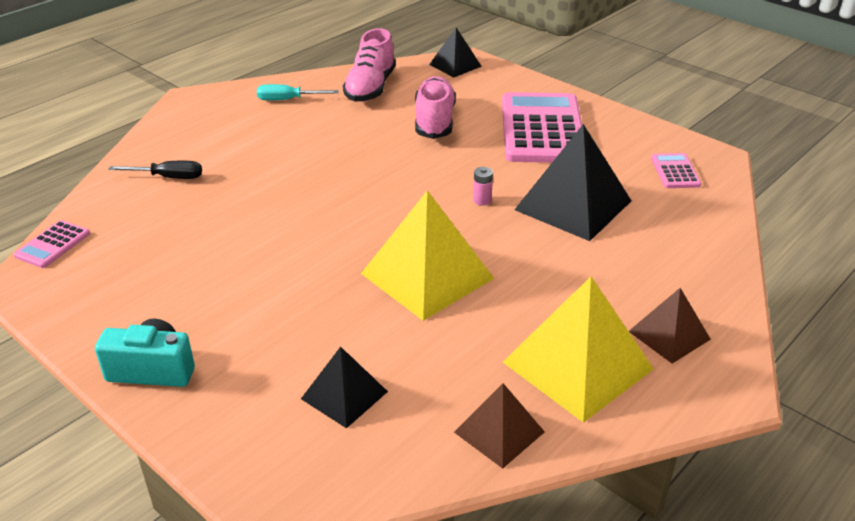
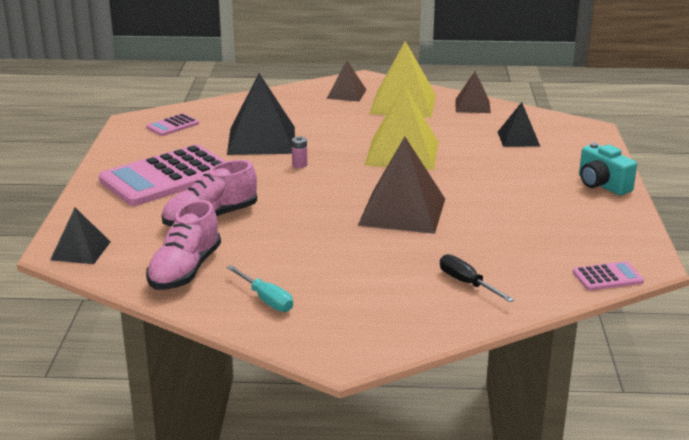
camera: 130 degrees left, 10 degrees down
pink shoe [343,28,396,101] -> pink shoe turned 135 degrees clockwise [146,200,221,290]
none -> brown pyramid [358,137,445,234]

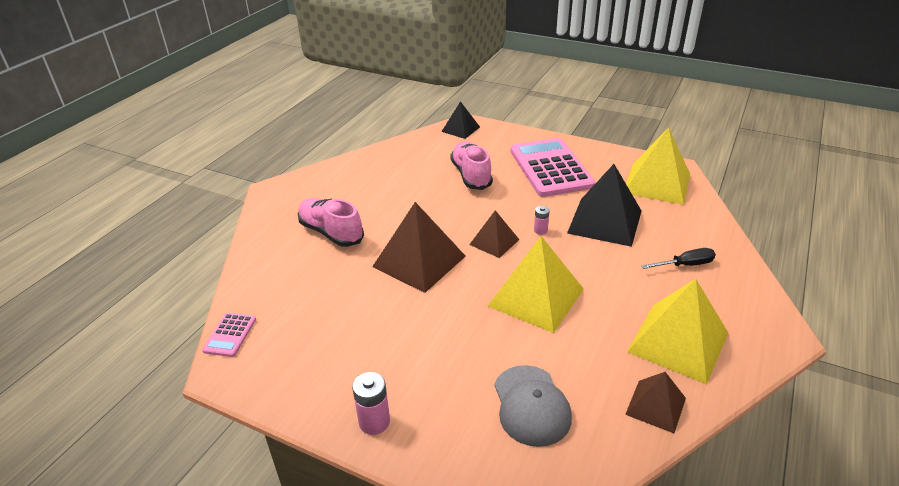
camera: 115 degrees right, 10 degrees up
pink calculator [146,113,199,136] -> yellow pyramid [626,127,690,205]
pink shoe [146,200,221,290] -> pink shoe moved to [298,198,364,247]
turquoise screwdriver [227,265,293,312] -> none
brown pyramid [327,60,366,102] -> brown pyramid moved to [469,210,520,258]
black screwdriver [440,254,514,302] -> black screwdriver moved to [641,248,716,269]
black pyramid [498,102,540,147] -> grey cap [494,365,572,447]
turquoise camera [579,143,637,195] -> pink battery [352,372,390,435]

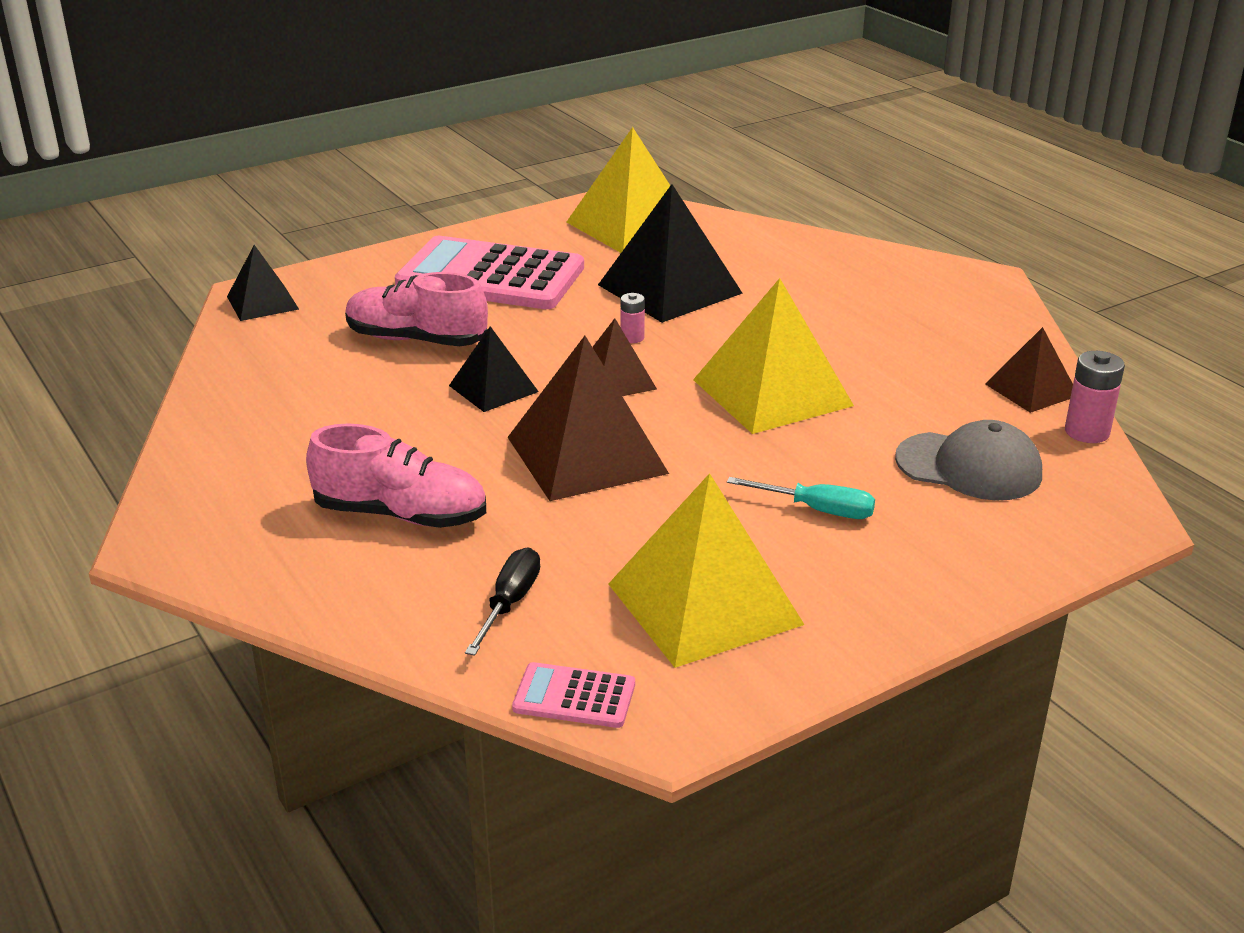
camera: 60 degrees left, 5 degrees down
pink calculator [202,313,256,357] -> pink calculator turned 150 degrees clockwise [512,662,635,728]
pink shoe [298,198,364,247] -> pink shoe turned 150 degrees counterclockwise [306,424,486,528]
pink battery [352,372,390,435] -> pink battery moved to [1065,351,1125,443]
yellow pyramid [627,279,728,384] -> yellow pyramid moved to [609,473,805,668]
black screwdriver [641,248,716,269] -> black screwdriver moved to [465,547,540,656]
none -> black pyramid [449,326,539,412]
none -> turquoise screwdriver [727,477,875,519]

